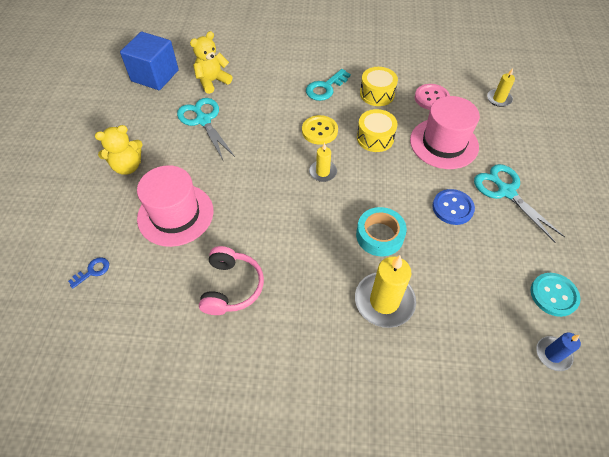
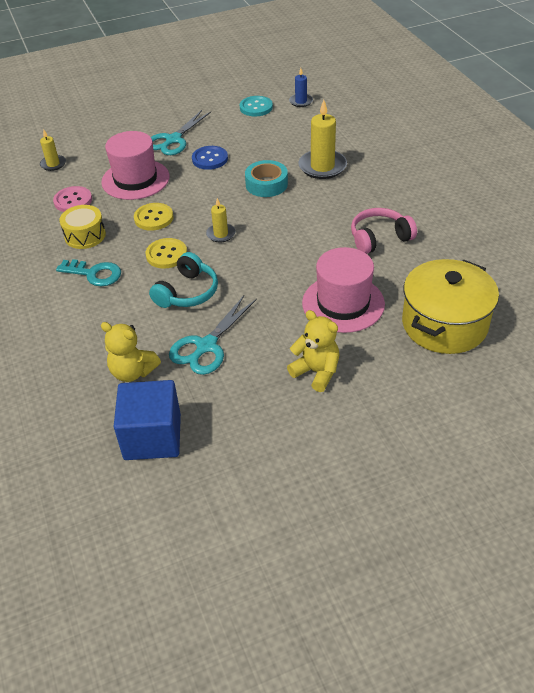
camera: 115 degrees left, 10 degrees down
blue key [68,257,109,288] -> yellow pot [402,259,499,354]
yellow drum [357,109,397,152] -> yellow button [134,203,173,231]
none -> turquoise headphones [149,252,218,308]

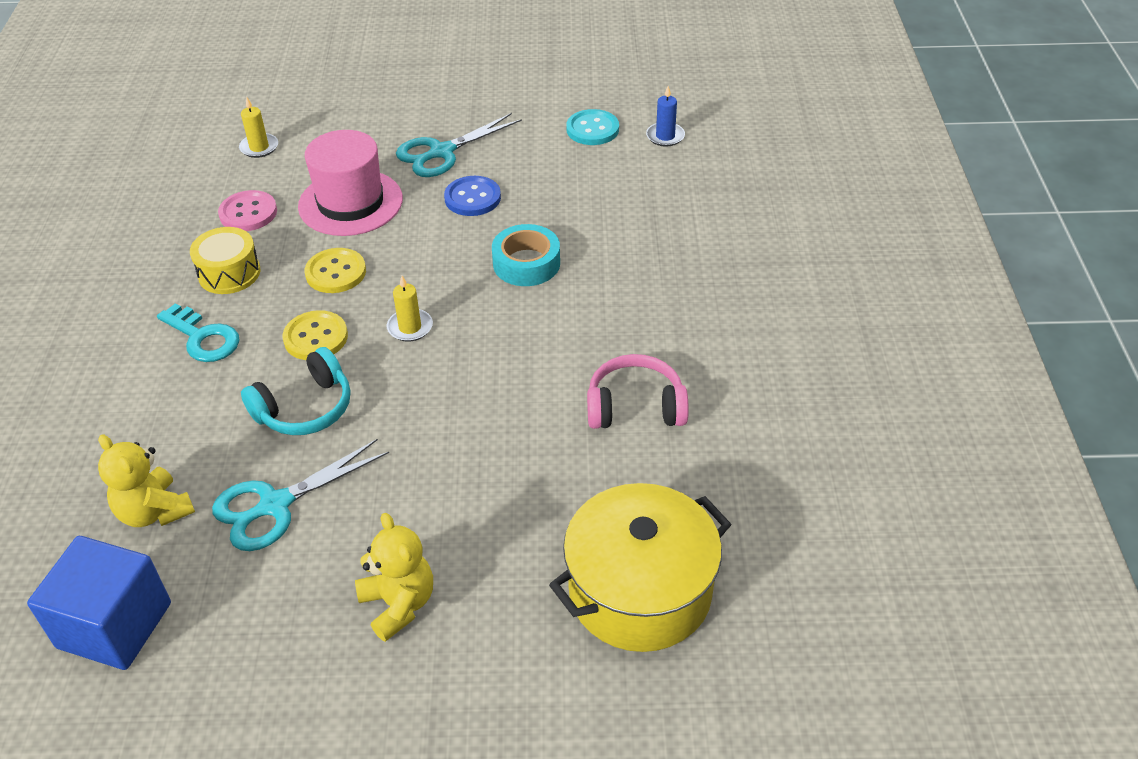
camera: 20 degrees right, 0 degrees up
yellow candle [299,100,347,179] -> none
pink hat [302,247,385,333] -> none

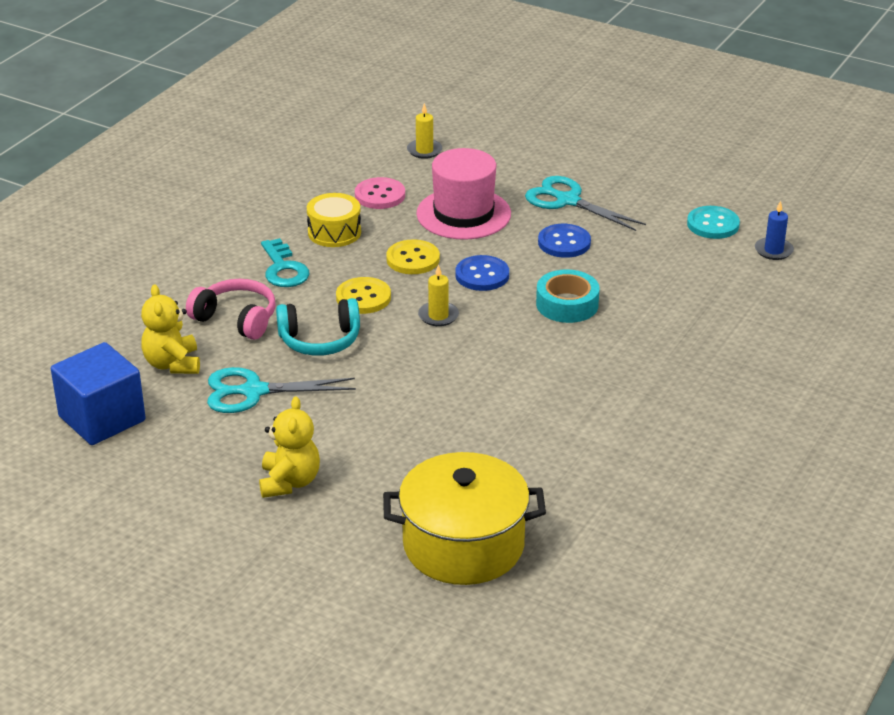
camera: 30 degrees right, 10 degrees down
turquoise scissors [396,113,522,177] -> turquoise scissors turned 45 degrees clockwise [525,176,646,231]
pink headphones [587,354,689,429] -> pink headphones moved to [186,279,276,340]
none -> blue button [455,255,509,291]

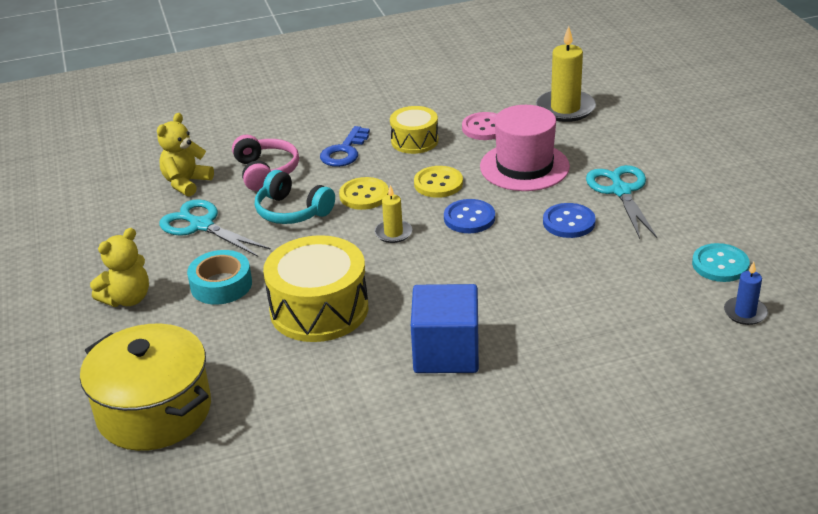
camera: 45 degrees right, 0 degrees up
blue cube [51,342,146,445] -> blue cube moved to [411,284,479,373]
turquoise key [261,238,309,287] -> blue key [320,126,370,167]
yellow candle [407,103,442,159] -> yellow candle [536,26,596,122], size x1.81
turquoise tape [536,269,600,323] -> turquoise tape moved to [187,250,252,305]
none -> yellow drum [263,235,368,342]

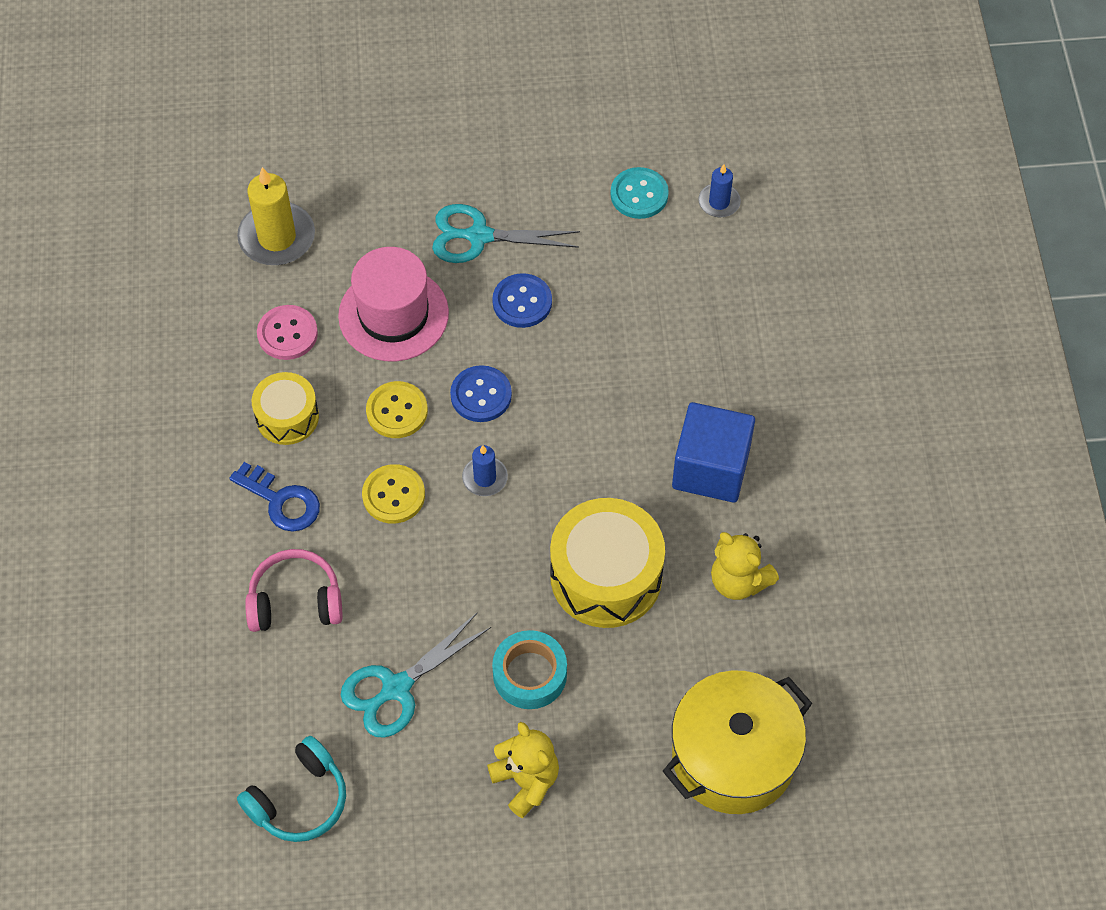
camera: 80 degrees left, 25 degrees up
yellow teddy bear [157,113,214,197] -> yellow teddy bear moved to [711,532,779,600]
turquoise headphones [255,170,335,224] -> turquoise headphones moved to [237,736,346,842]
yellow candle [374,185,412,243] -> blue candle [462,445,508,496]

